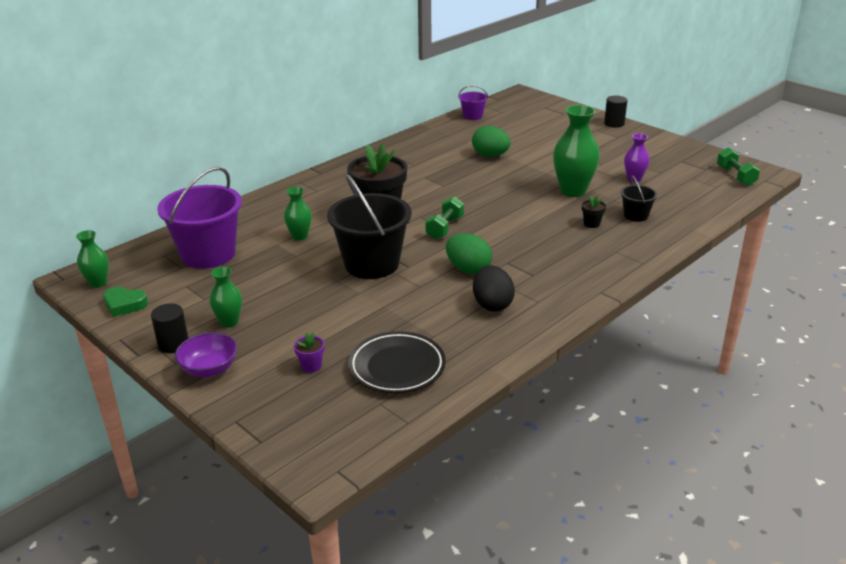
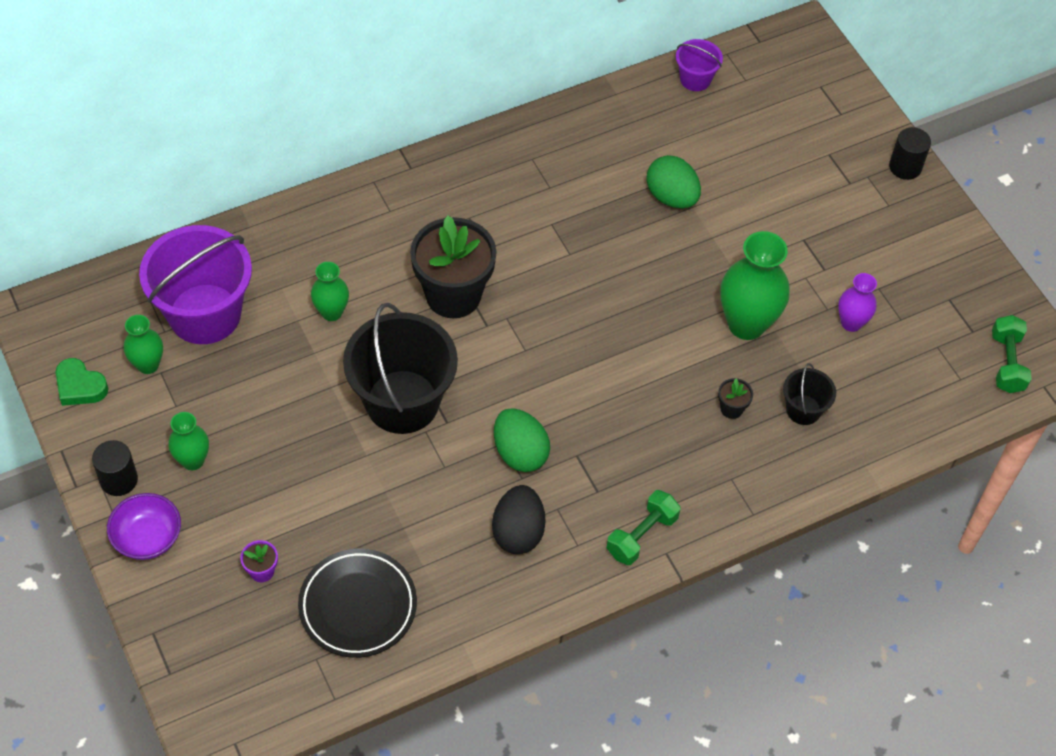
camera: 15 degrees right, 25 degrees up
green vase [76,230,109,288] -> green vase moved to [124,315,163,374]
green dumbbell [425,196,464,239] -> green dumbbell moved to [607,490,681,565]

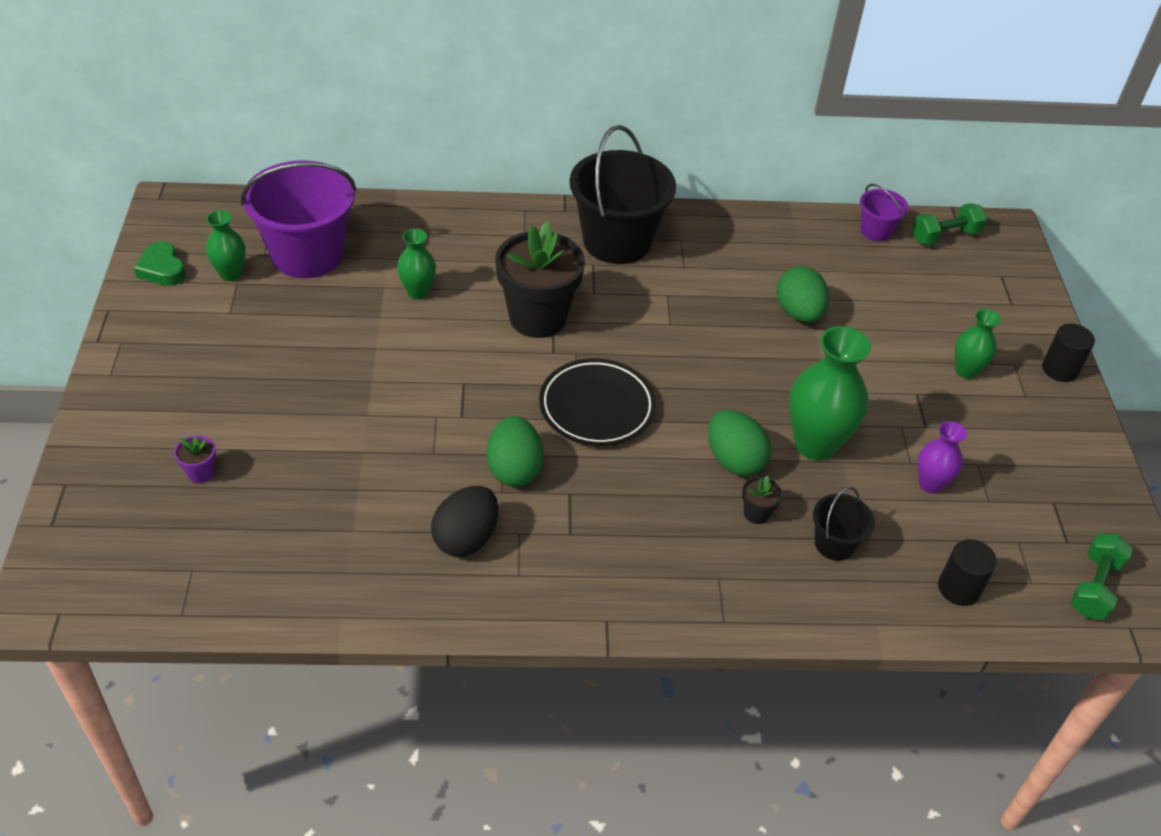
camera: 25 degrees right, 10 degrees down
black cylinder [92,440,138,496] -> black cylinder moved to [938,539,997,606]
purple bowl [107,493,181,560] -> none
green vase [168,412,209,470] -> green vase moved to [955,309,1001,379]
black plate [298,549,417,658] -> black plate moved to [539,358,656,446]
black bucket [343,303,458,434] -> black bucket moved to [569,125,676,264]
green dumbbell [607,490,681,565] -> green dumbbell moved to [912,203,987,245]
none -> green egg [708,410,771,476]

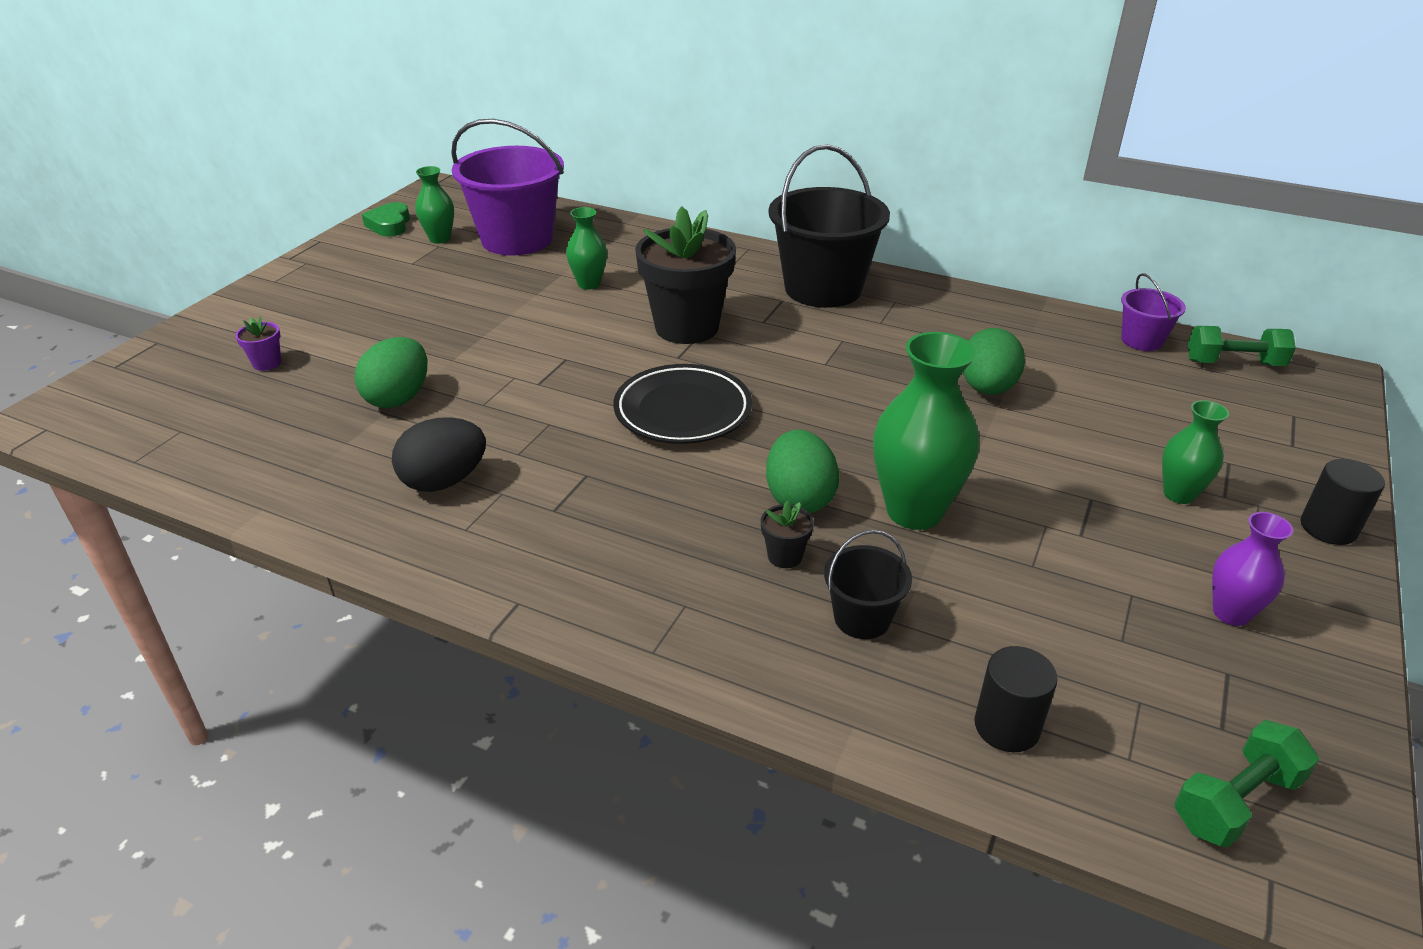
camera: 30 degrees right, 10 degrees down
green egg [487,416,544,487] -> green egg moved to [354,337,427,408]
purple vase [918,421,967,493] -> purple vase moved to [1212,512,1293,626]

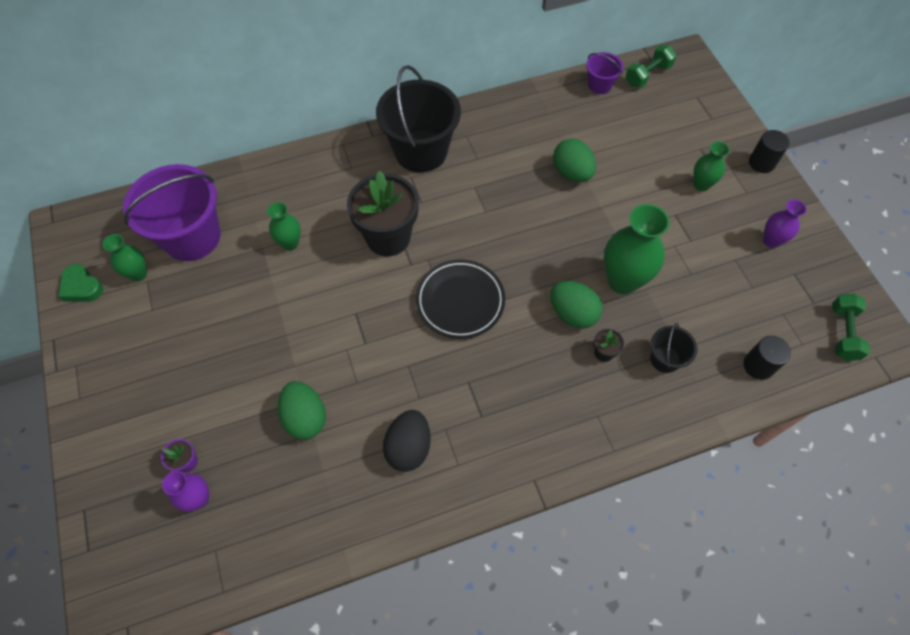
camera: 45 degrees left, 25 degrees up
none -> purple vase [162,471,209,512]

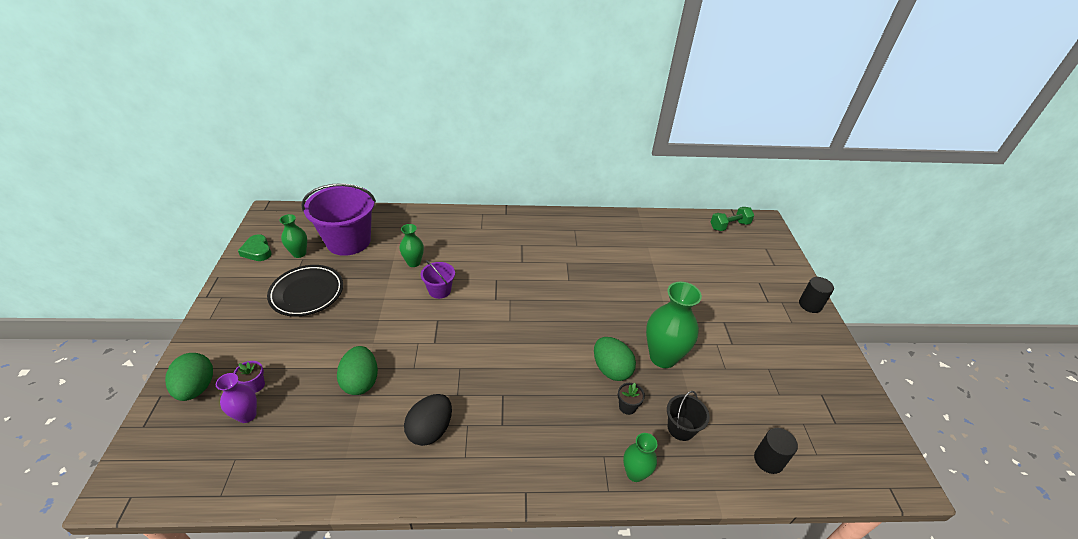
camera: 15 degrees right, 20 degrees down
black flower pot [347,170,419,256] -> none
black bucket [376,65,461,173] -> none
black plate [416,259,505,339] -> black plate moved to [267,265,343,317]
green egg [553,139,596,182] -> green egg moved to [165,353,213,401]
purple bucket [586,52,623,94] -> purple bucket moved to [421,260,455,299]
green vase [693,142,730,191] -> green vase moved to [623,433,657,482]
purple vase [763,199,807,248] -> none
green dumbbell [832,293,870,361] -> none

